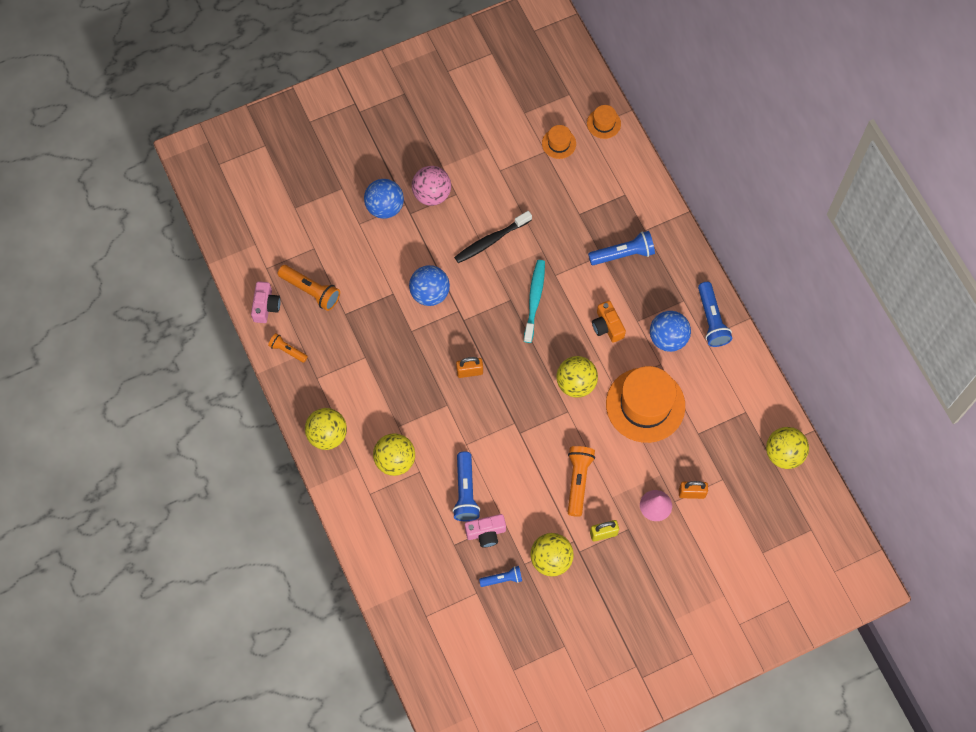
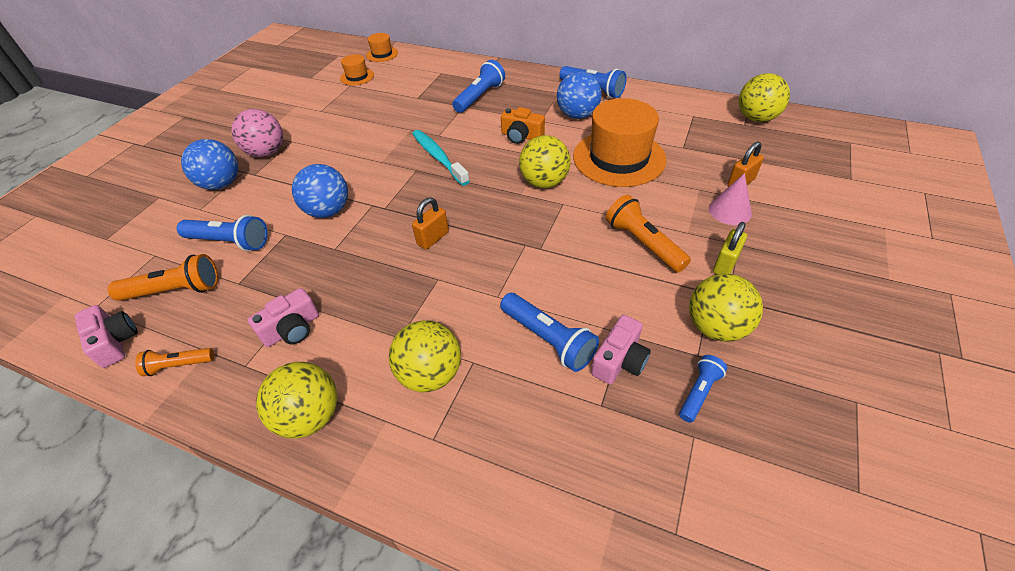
camera: 40 degrees left, 20 degrees down
black toothbrush [454,211,532,263] -> none
none -> blue flashlight [177,215,268,251]
none -> pink camera [248,288,319,347]

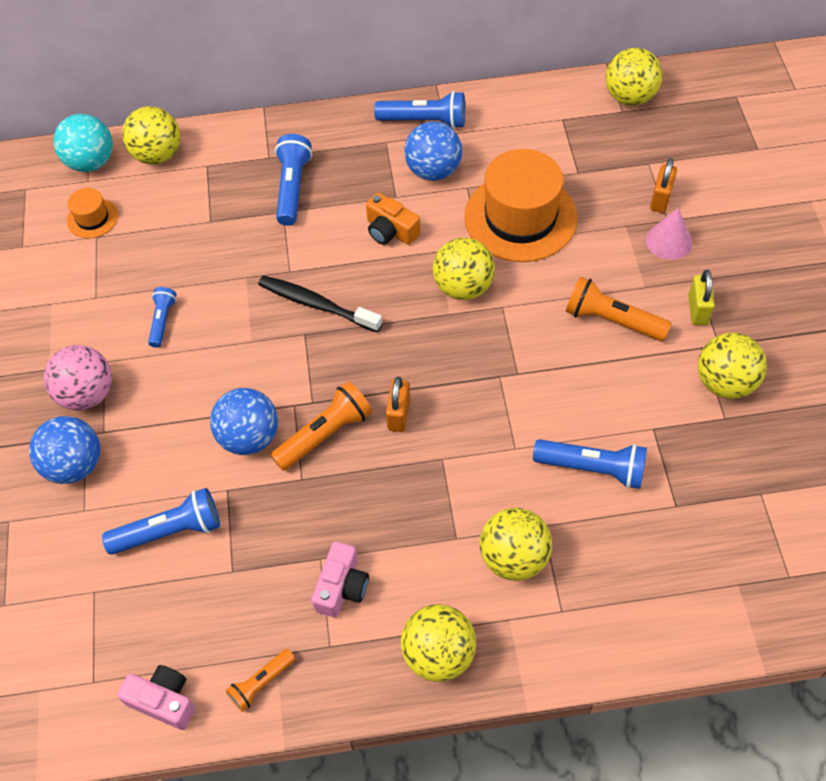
camera: 30 degrees left, 10 degrees up
orange flashlight [108,254,218,301] -> orange flashlight moved to [270,382,372,471]
orange hat [366,33,398,62] -> turquoise ball [53,114,113,172]
turquoise toothbrush [412,130,470,186] -> black toothbrush [258,275,382,333]
orange camera [501,107,545,144] -> orange camera turned 45 degrees clockwise [366,193,421,245]
pink camera [591,315,651,384] -> none
blue flashlight [679,355,727,423] -> blue flashlight moved to [148,287,177,348]
none -> yellow ball [122,106,180,165]

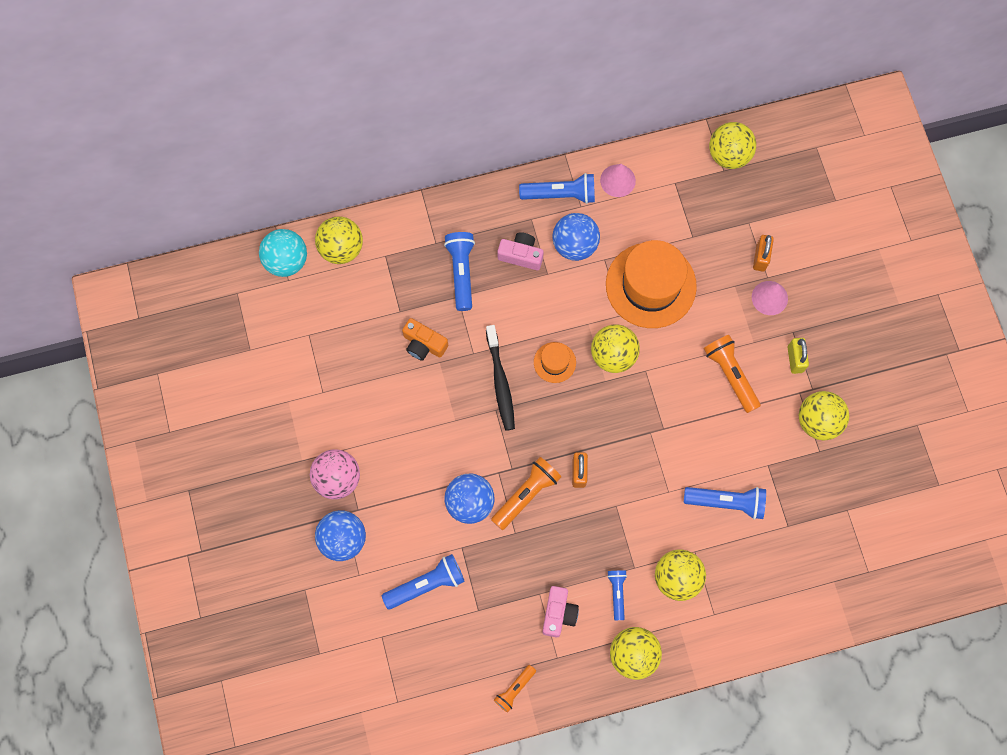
camera: 10 degrees left, 15 degrees up
orange hat [67,188,118,238] -> orange hat moved to [534,342,576,383]
pink camera [117,665,195,730] -> pink camera moved to [498,232,544,270]
blue flashlight [148,287,177,348] -> blue flashlight moved to [607,570,627,620]
black toothbrush [258,275,382,333] -> black toothbrush turned 120 degrees counterclockwise [486,325,515,431]
orange camera [366,193,421,245] -> orange camera moved to [402,318,448,361]
orange flashlight [566,277,671,341] -> orange flashlight turned 45 degrees clockwise [704,335,761,413]
none -> pink cone [600,164,636,197]

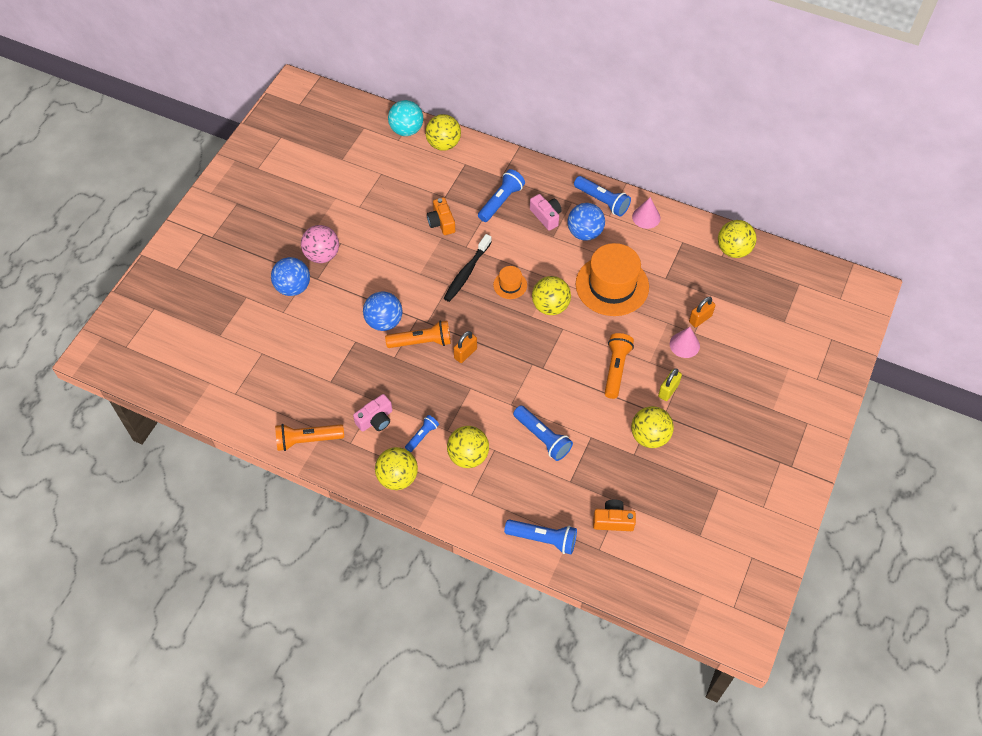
camera: 40 degrees right, 15 degrees down
blue flashlight [382,554,465,609] -> blue flashlight moved to [504,519,577,554]
orange flashlight [494,665,536,713] -> orange flashlight [275,424,344,451], size x1.65
none -> orange camera [593,500,636,531]

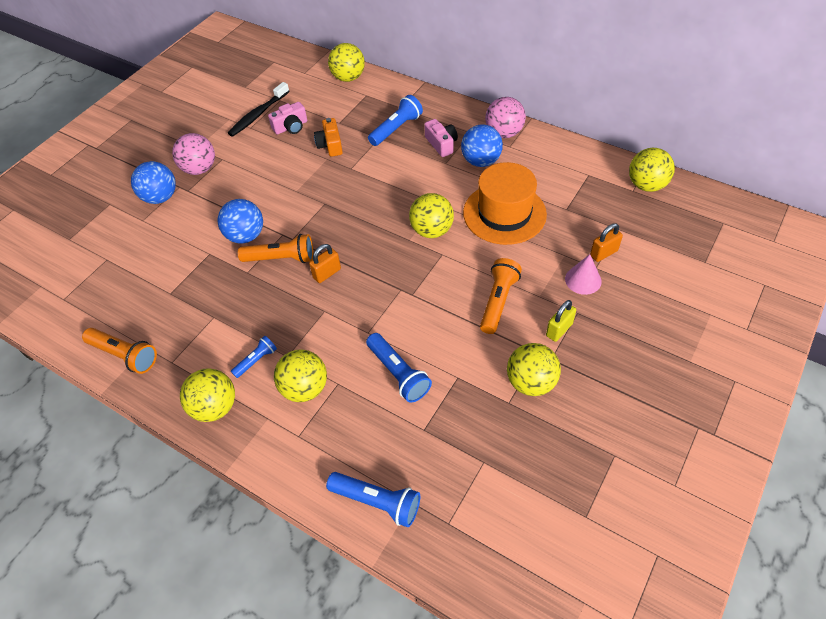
camera: 10 degrees right, 5 degrees down
orange flashlight [275,424,344,451] -> orange flashlight turned 150 degrees counterclockwise [82,328,157,374]
pink camera [353,394,392,432] -> pink camera moved to [268,102,307,134]
turquoise ball [388,100,423,136] -> none
black toothbrush [444,234,492,302] -> black toothbrush moved to [228,82,289,137]
orange hat [493,266,527,299] -> none
blue flashlight [574,176,631,217] -> pink ball [485,97,526,138]
orange camera [593,500,636,531] -> none
pink cone [632,197,661,229] -> none

